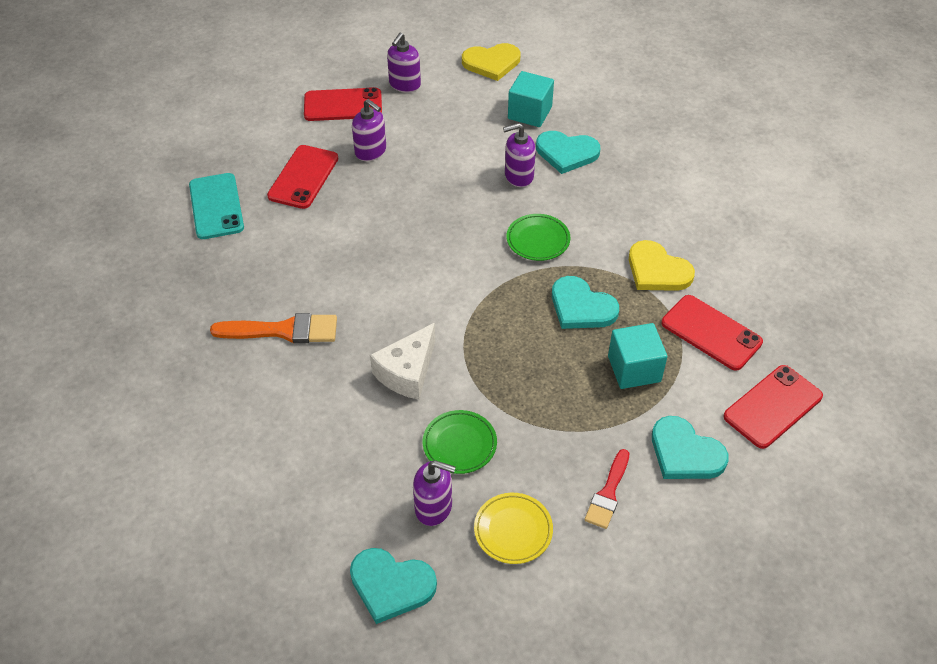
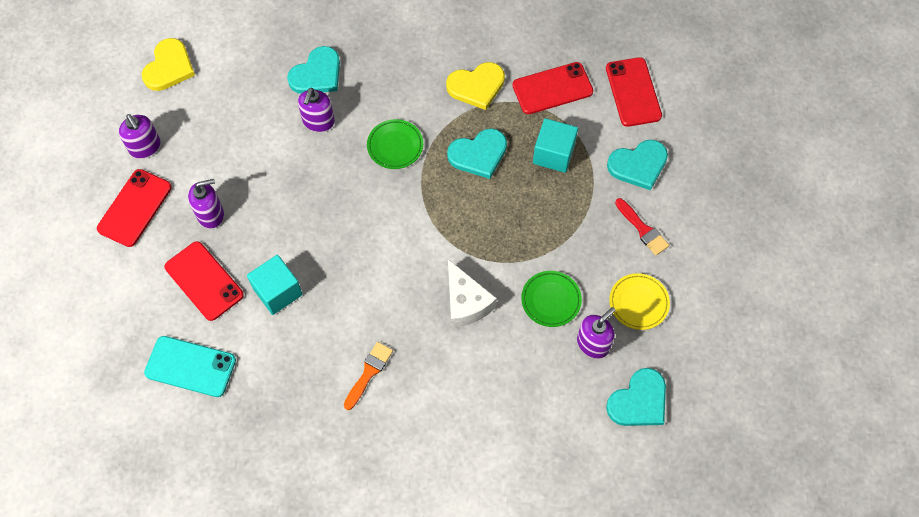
camera: 60 degrees left, 15 degrees up
orange brush [210,313,337,343] -> orange brush [344,342,393,410], size x0.66
turquoise cube [508,71,554,127] -> turquoise cube moved to [247,255,303,315]

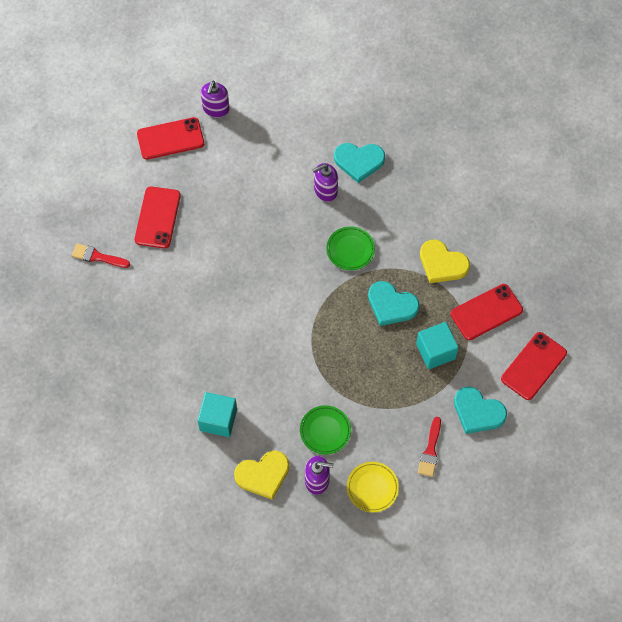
camera: 50 degrees right, 0 degrees up
yellow heart [141,38,195,91] -> yellow heart moved to [234,450,289,500]
turquoise phone [144,336,236,397] -> red brush [72,243,130,268]
purple soap dispenser [188,179,224,229] -> none
turquoise cube [247,255,303,315] -> turquoise cube moved to [198,392,237,437]
orange brush [344,342,393,410] -> none
white cheese [448,259,497,328] -> none
red phone [512,62,593,114] -> red phone turned 60 degrees counterclockwise [451,284,523,340]
turquoise heart [606,368,666,426] -> none

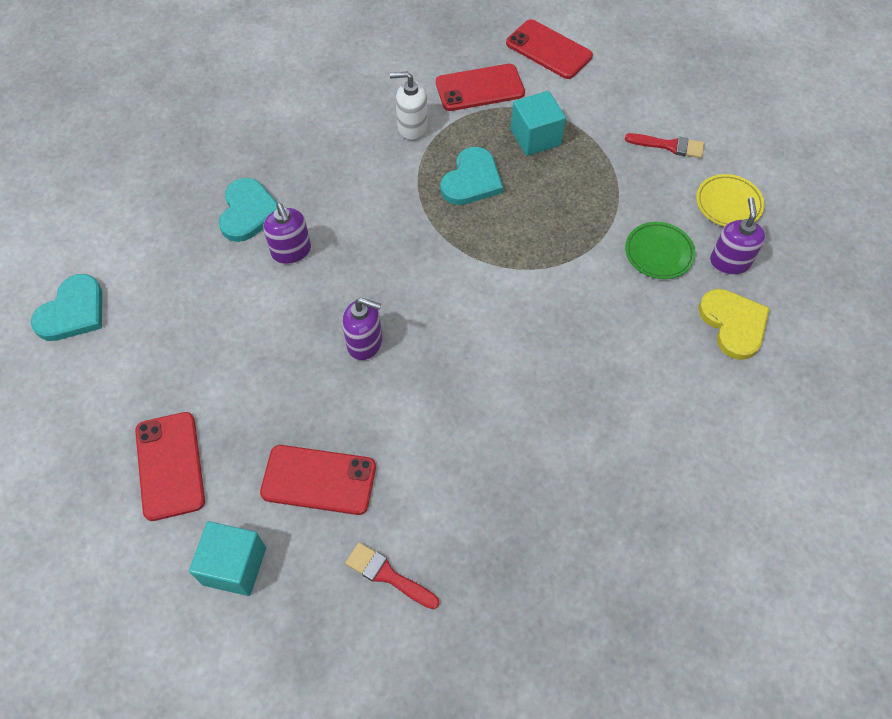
camera: 90 degrees left, 5 degrees down
red brush [72,243,130,268] -> red brush turned 105 degrees clockwise [345,542,440,609]
turquoise cube [198,392,237,437] -> turquoise cube moved to [189,521,266,596]
purple soap dispenser [201,81,230,118] -> purple soap dispenser moved to [342,298,382,360]
green plate [326,226,375,270] -> none
yellow heart [420,240,470,283] -> white soap dispenser [390,71,428,140]
red phone [451,284,523,340] -> red phone turned 75 degrees counterclockwise [436,64,525,111]
turquoise heart [454,387,507,434] -> turquoise heart moved to [31,274,102,341]

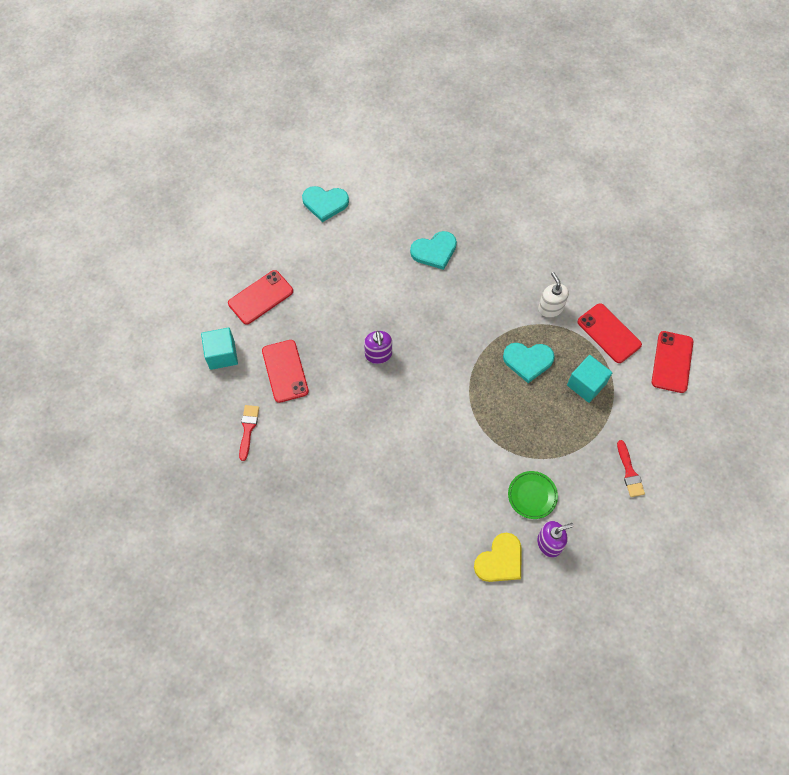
camera: 65 degrees right, 5 degrees up
purple soap dispenser [263,203,311,264] -> none
yellow plate [696,174,764,226] -> none

